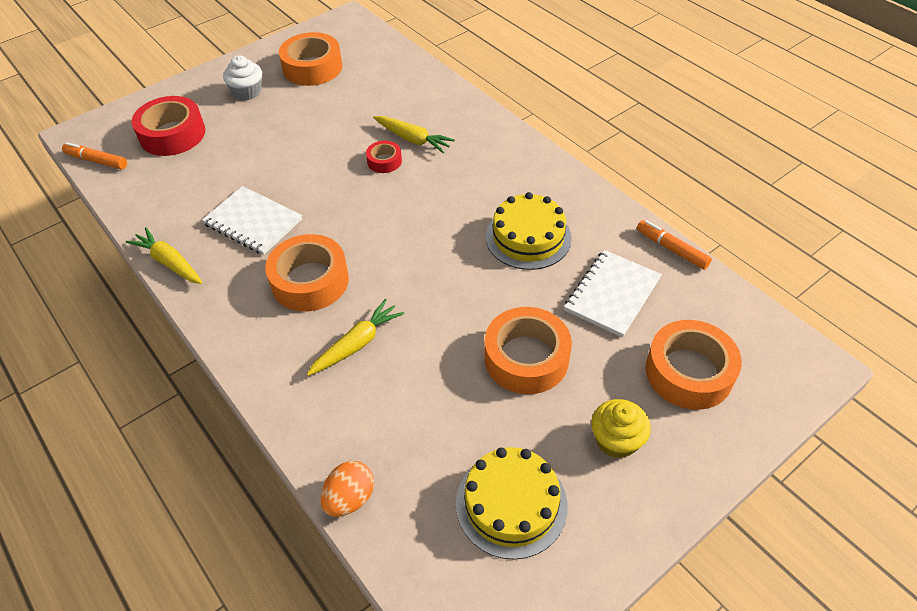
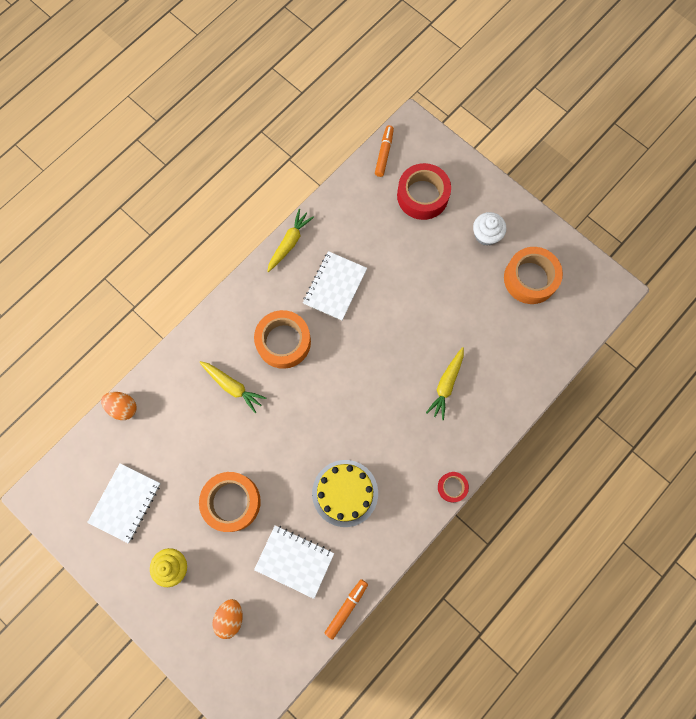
camera: 80 degrees right, 25 degrees up
red tape [366,141,402,173] -> red tape moved to [438,472,469,502]
yellow cake [456,447,567,560] -> white notebook [87,463,161,543]
orange tape [645,320,742,410] -> orange egg [212,599,243,639]

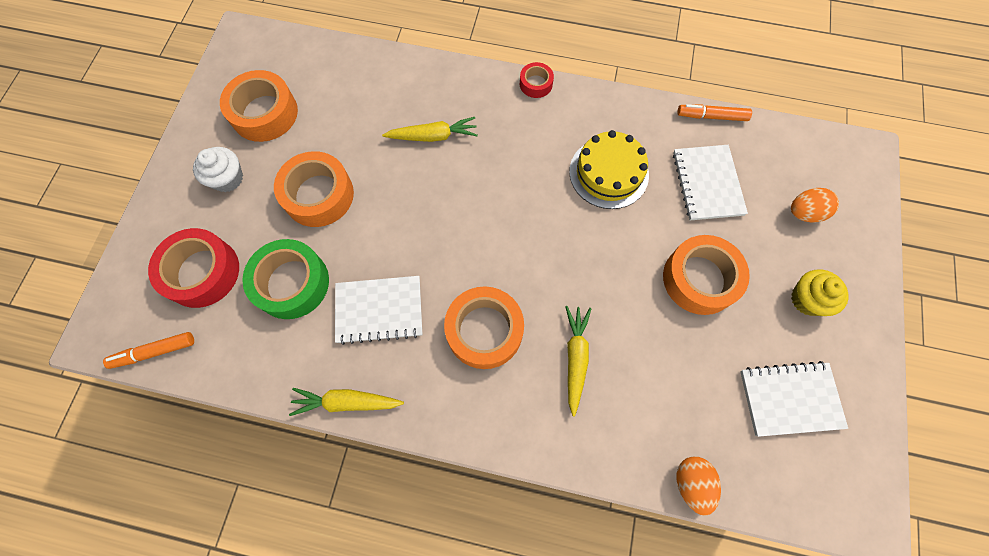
camera: 120 degrees left, 5 degrees down
none -> green tape [242,239,329,319]
none -> orange tape [274,151,354,227]

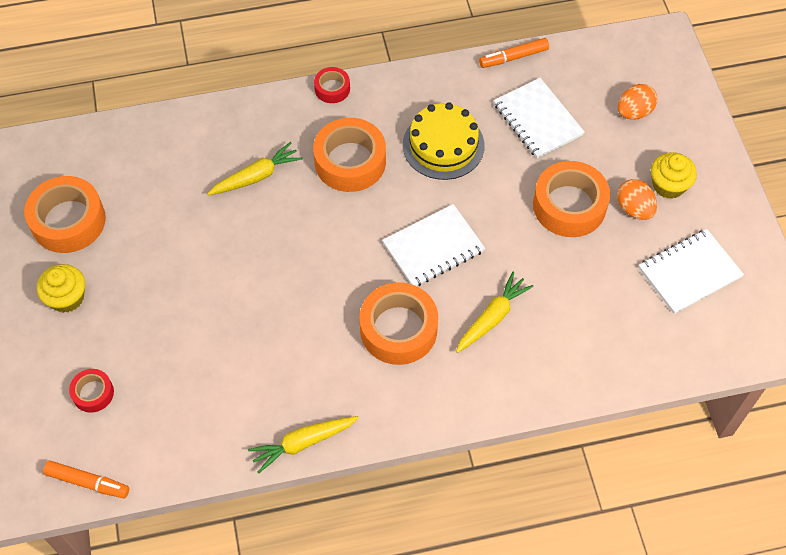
camera: 25 degrees left, 10 degrees down
orange marker [103,332,194,369] -> orange marker turned 120 degrees counterclockwise [43,461,129,498]
red tape [148,228,239,308] -> red tape [69,369,114,413], size x0.51
white cupcake [193,147,243,192] -> yellow cupcake [37,264,85,313]
green tape [242,239,329,319] -> none
orange tape [274,151,354,227] -> orange tape moved to [313,118,386,192]
white notebook [335,276,423,345] -> white notebook moved to [382,204,485,286]
yellow carrot [565,306,592,416] -> yellow carrot turned 60 degrees clockwise [456,272,533,353]
orange egg [677,457,721,516] -> orange egg moved to [617,179,657,220]

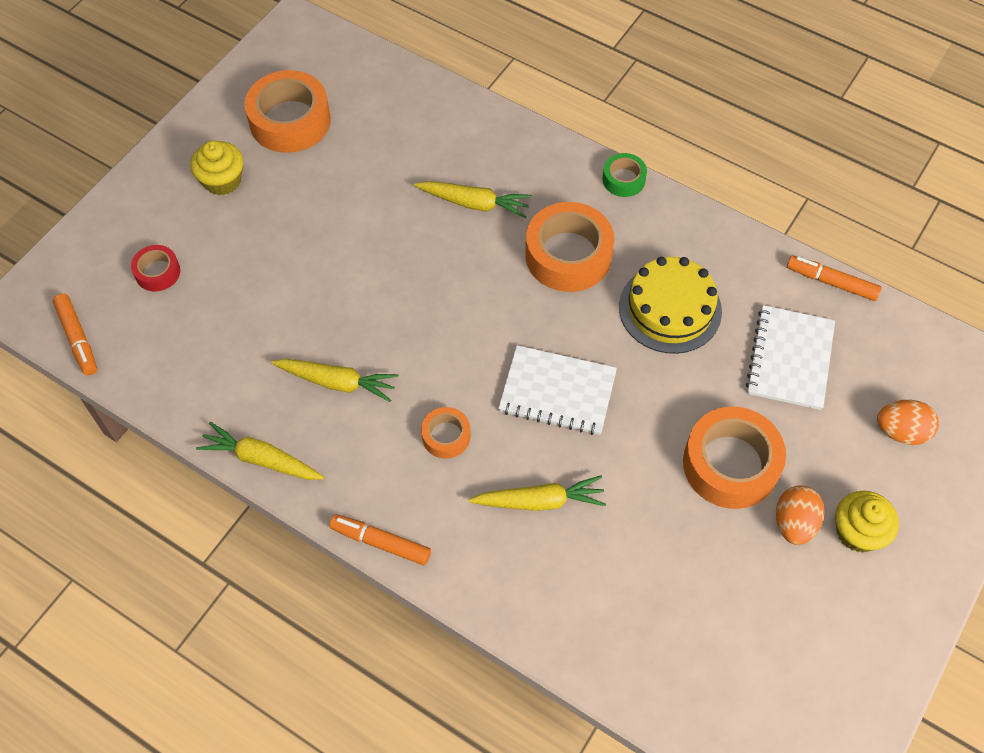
camera: 45 degrees right, 0 degrees up
red tape [314,67,350,103] -> green tape [603,153,647,197]
orange tape [359,282,438,365] -> orange tape [421,407,471,459], size x0.51
white notebook [639,229,744,314] -> none
none -> yellow carrot [271,359,398,402]
none -> orange marker [329,514,431,565]

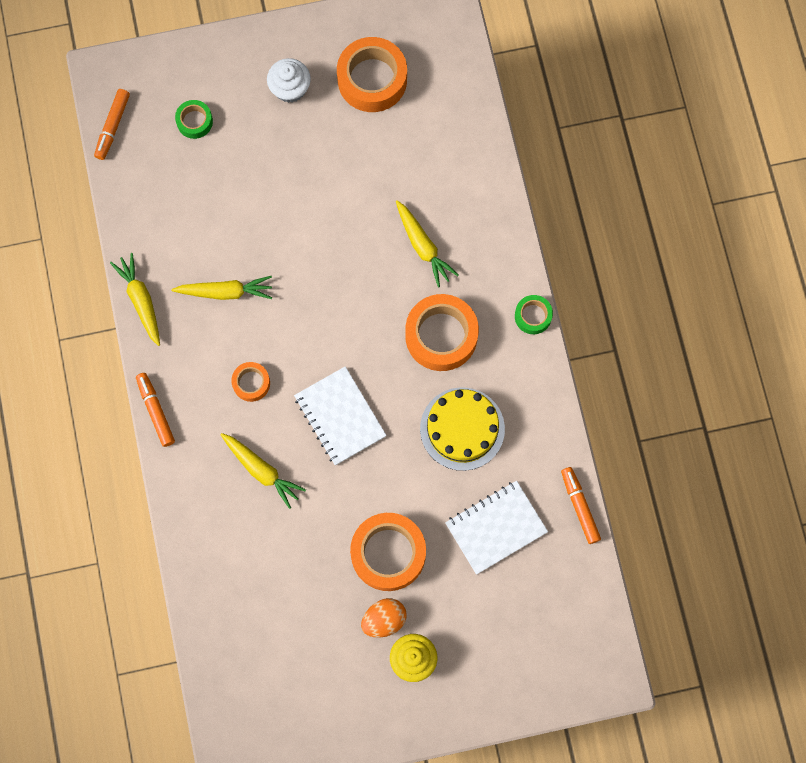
camera: 45 degrees right, 15 degrees up
red tape [131,245,180,291] -> green tape [175,100,213,139]
yellow cupcake [190,140,244,195] -> white cupcake [267,58,311,103]
yellow carrot [271,359,398,402] -> yellow carrot turned 60 degrees counterclockwise [171,276,272,300]
orange egg [877,400,939,445] -> none

